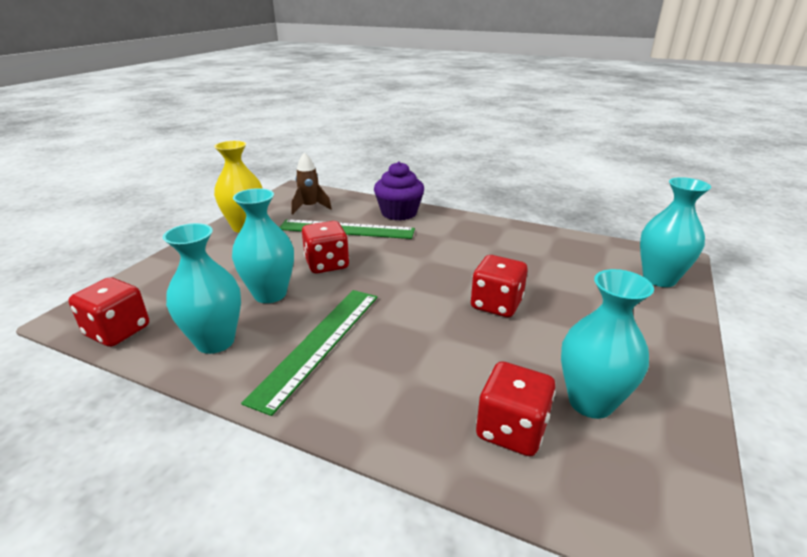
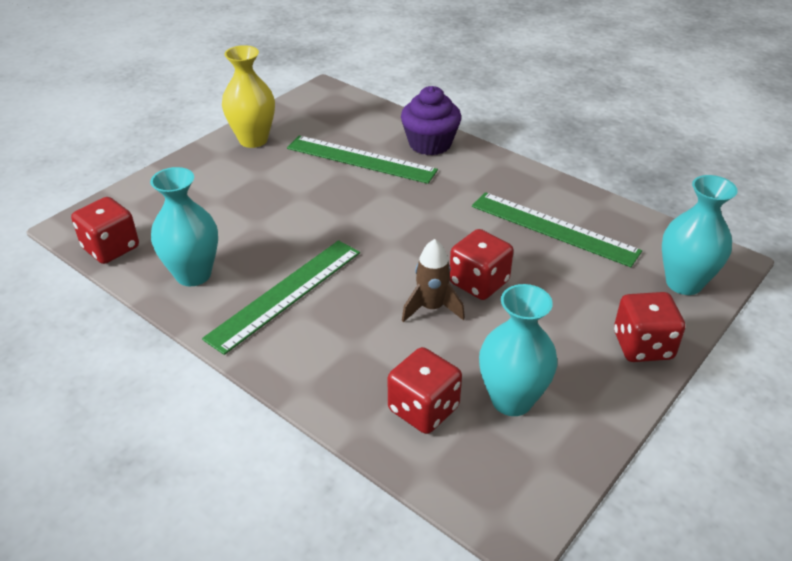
camera: 15 degrees right, 10 degrees up
turquoise vase [232,188,294,303] -> none
brown rocket [291,152,332,215] -> brown rocket moved to [402,239,465,322]
red dice [302,221,349,273] -> red dice moved to [614,292,685,362]
none -> green ruler [472,192,642,267]

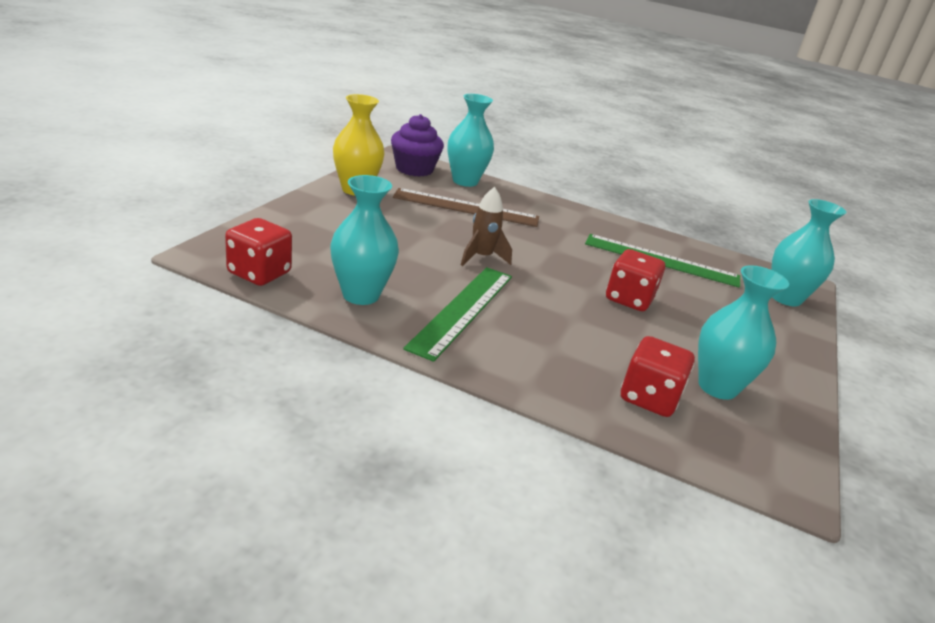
camera: 20 degrees left, 10 degrees down
green ruler [287,136,438,184] -> brown ruler [393,188,539,227]
purple cupcake [401,86,461,155] -> purple cupcake moved to [391,114,444,177]
brown rocket [402,239,465,322] -> brown rocket moved to [461,187,512,266]
red dice [614,292,685,362] -> none
none -> turquoise vase [447,94,494,187]

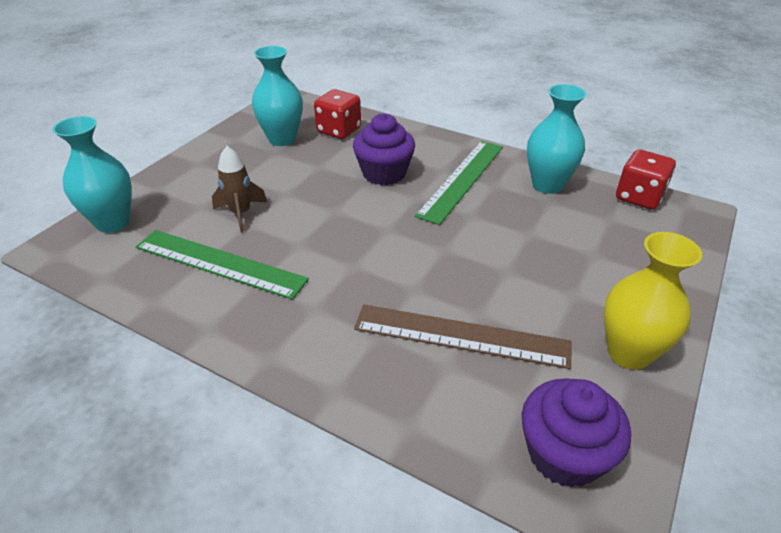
camera: 170 degrees left, 10 degrees up
turquoise vase [447,94,494,187] -> none
brown rocket [461,187,512,266] -> brown rocket moved to [212,146,267,233]
red dice [606,249,665,311] -> none
none -> purple cupcake [353,113,415,185]

